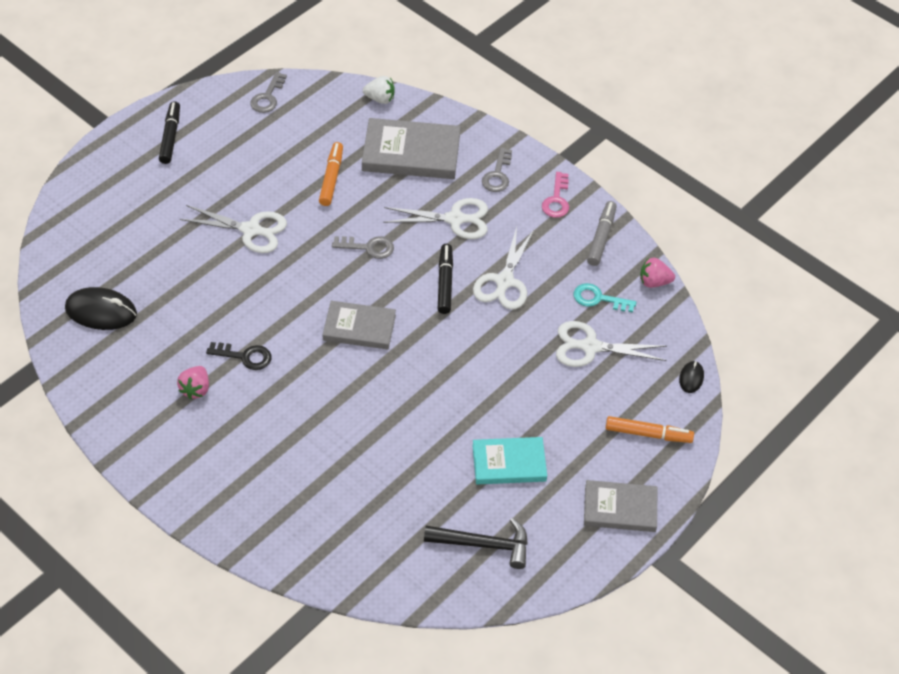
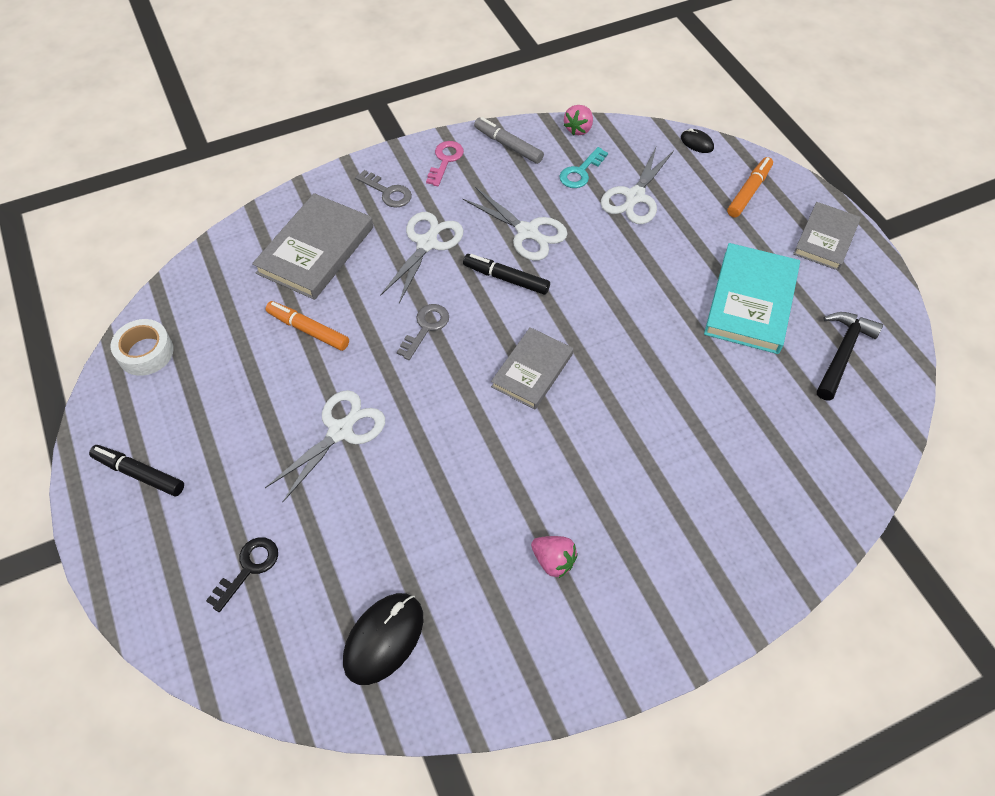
camera: 65 degrees left, 5 degrees up
black key [206,342,272,370] -> black key moved to [206,537,278,612]
grey key [251,72,287,113] -> white tape [111,319,174,376]
white strawberry [363,76,395,104] -> none
turquoise book [472,437,547,485] -> turquoise book [704,243,800,354], size x1.52
pink key [542,172,569,218] -> pink key turned 105 degrees counterclockwise [426,141,464,186]

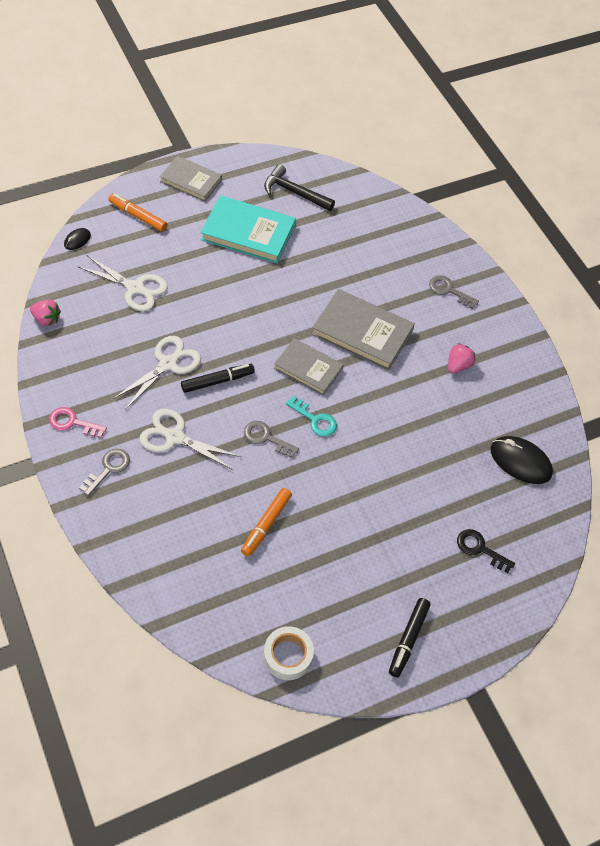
camera: 95 degrees left, 0 degrees up
grey book [252,193,373,300] -> grey book moved to [312,289,415,371]
white scissors [265,390,385,502] -> none
black marker [463,254,550,295] -> black marker turned 135 degrees counterclockwise [181,364,255,393]
grey marker [474,117,544,164] -> none
turquoise key [559,147,608,188] -> turquoise key moved to [286,396,337,437]
none -> grey key [429,275,479,309]

